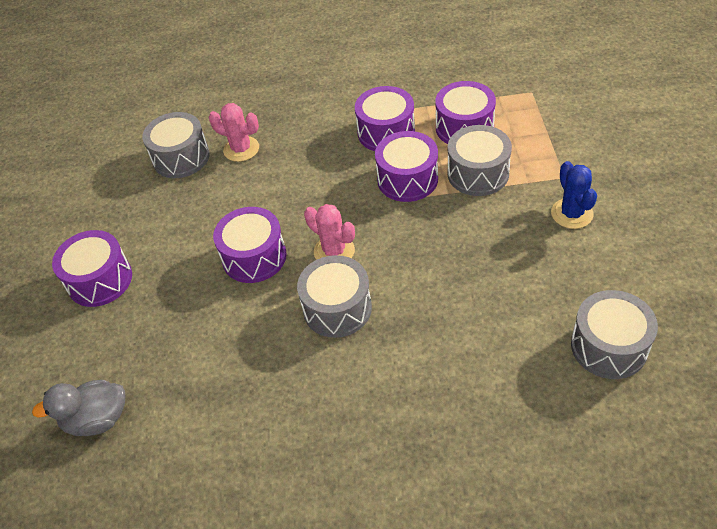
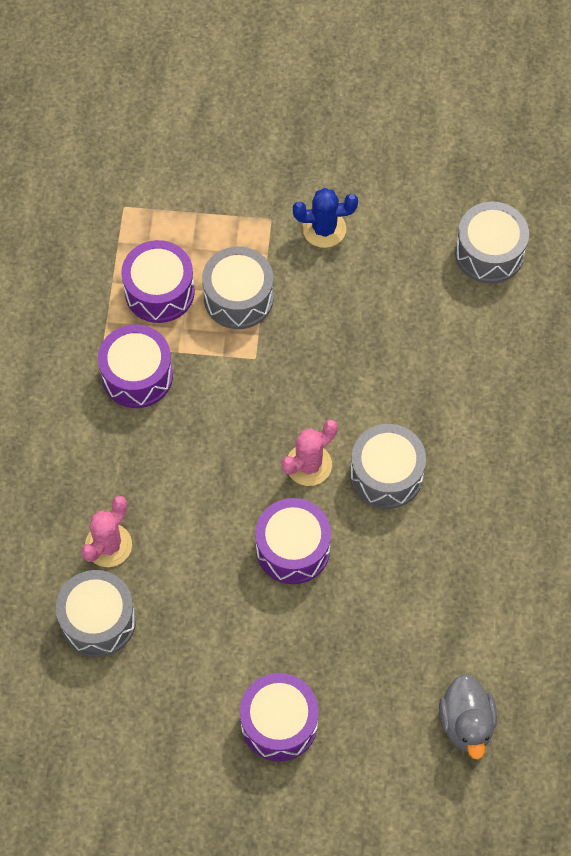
camera: 85 degrees left, 15 degrees up
purple drum [375,131,438,202] -> none

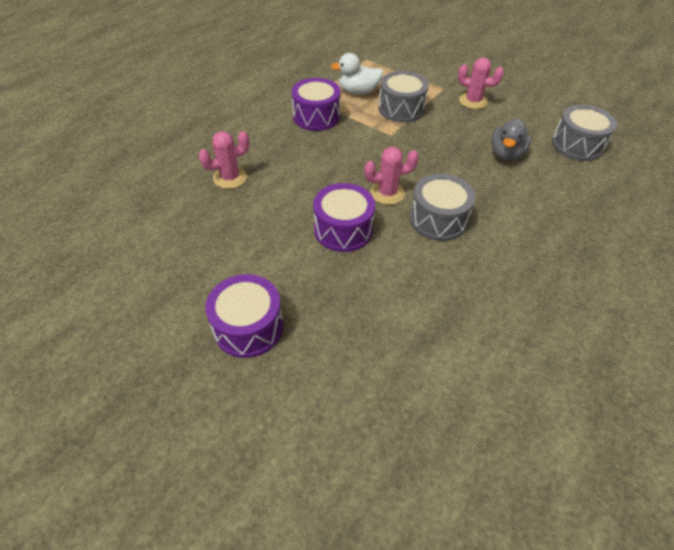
camera: 30 degrees right, 15 degrees down
grey drum [56,570,136,657] -> none
purple drum [121,240,195,323] -> white duck [331,53,383,95]
blue cactus [293,188,358,248] -> pink cactus [458,57,504,109]
grey duck [439,674,497,760] -> grey duck moved to [491,118,532,161]

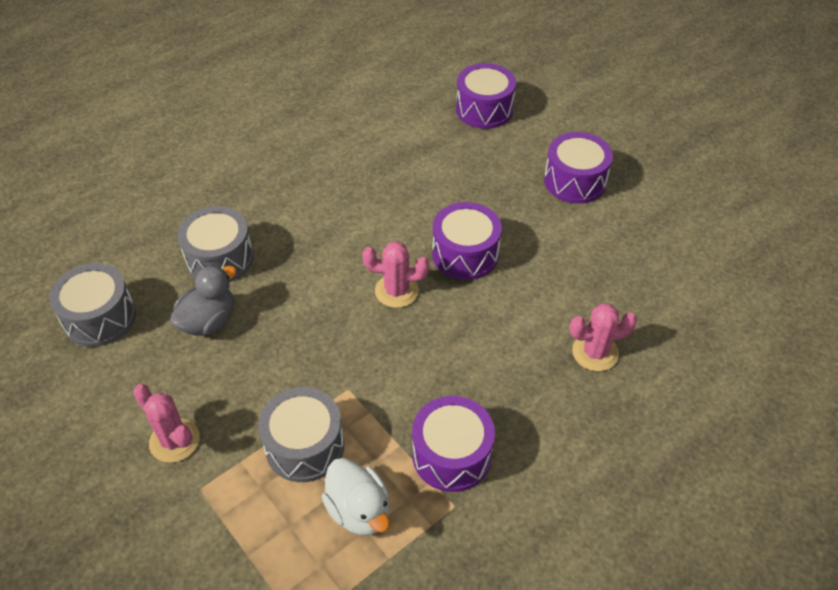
camera: 165 degrees left, 0 degrees up
white duck [331,53,383,95] -> white duck turned 45 degrees clockwise [321,458,390,535]
grey drum [410,174,475,241] -> grey drum moved to [177,206,254,282]
none -> purple drum [456,63,516,129]

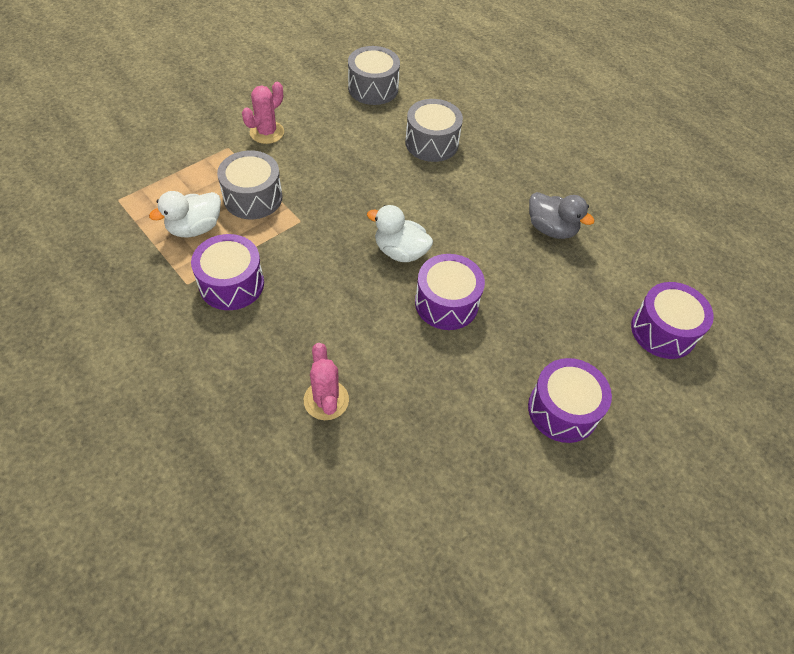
camera: 85 degrees right, 5 degrees up
grey duck [170,265,236,336] -> grey duck moved to [529,192,595,239]
pink cactus [362,241,429,308] -> white duck [367,205,433,262]

